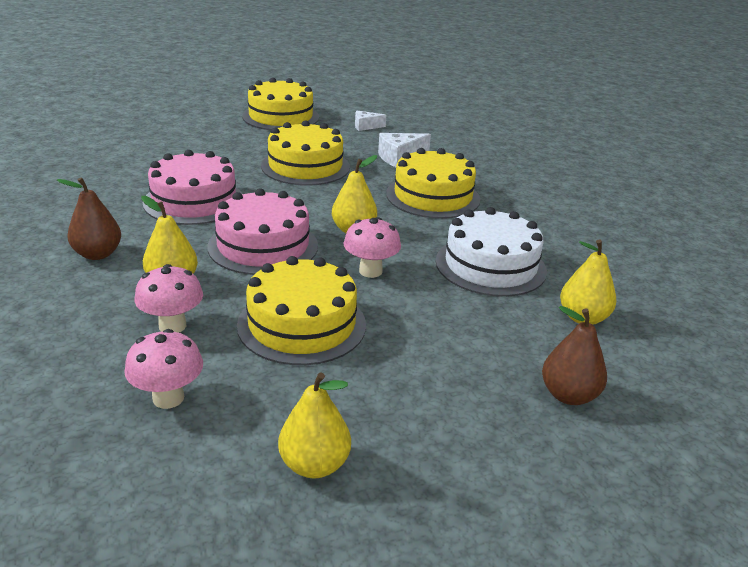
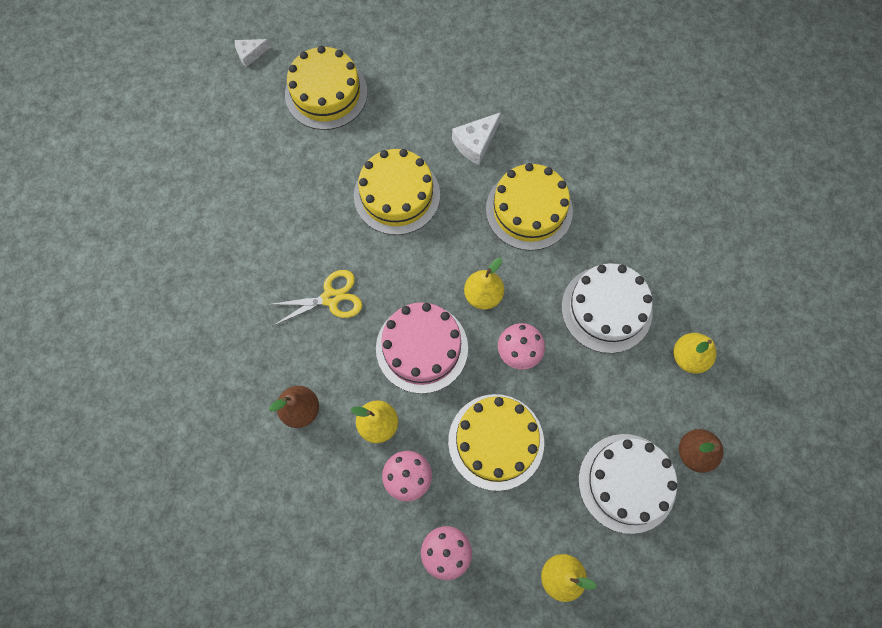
camera: 15 degrees left, 40 degrees up
pink cake [143,150,243,225] -> yellow scissors [267,270,362,326]
white cheese [355,111,386,131] -> white cheese moved to [235,39,270,67]
none -> white cake [579,434,677,534]

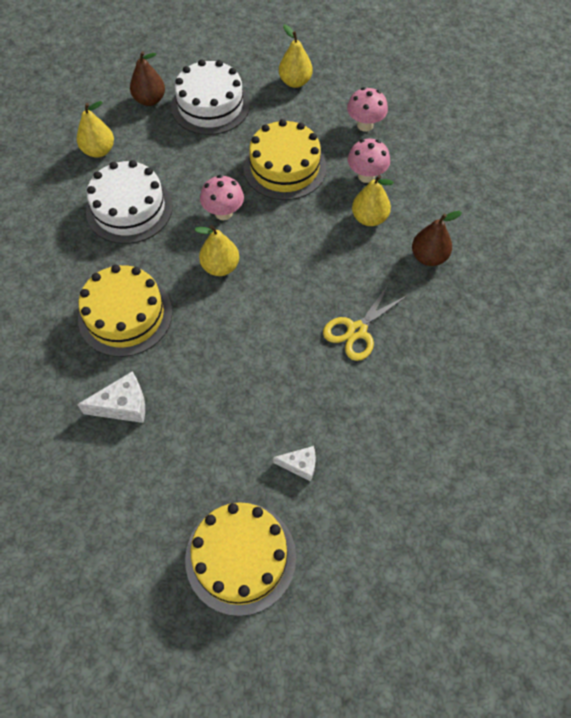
camera: 150 degrees left, 10 degrees down
white cheese [235,39,270,67] -> white cheese moved to [273,446,316,482]
yellow scissors [267,270,362,326] -> yellow scissors turned 60 degrees counterclockwise [323,284,408,361]
yellow cake [354,149,440,235] -> none
pink cake [376,302,468,394] -> none

